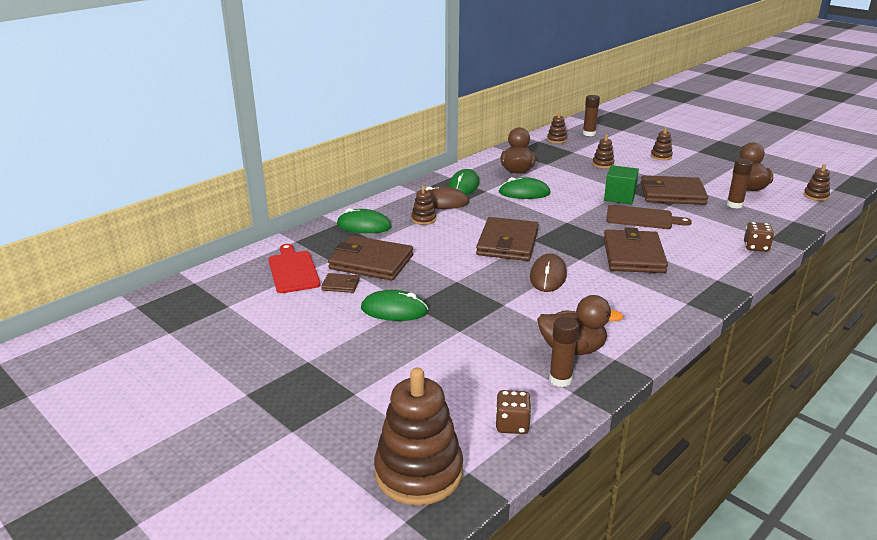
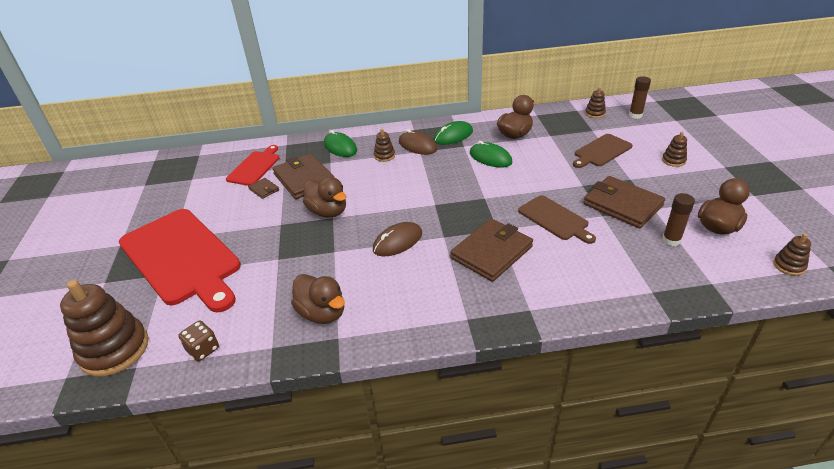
camera: 40 degrees right, 10 degrees up
green mouse [361,290,428,321] -> none
brown wallet [476,217,539,261] -> none
brown glue stick [549,317,579,387] -> none
brown stacking toy [592,134,615,168] -> brown cutting board [573,134,633,168]
green cube [604,165,639,204] -> none
brown dice [744,222,774,252] -> none
none -> red cutting board [119,209,241,313]
none -> brown duck [303,177,346,218]

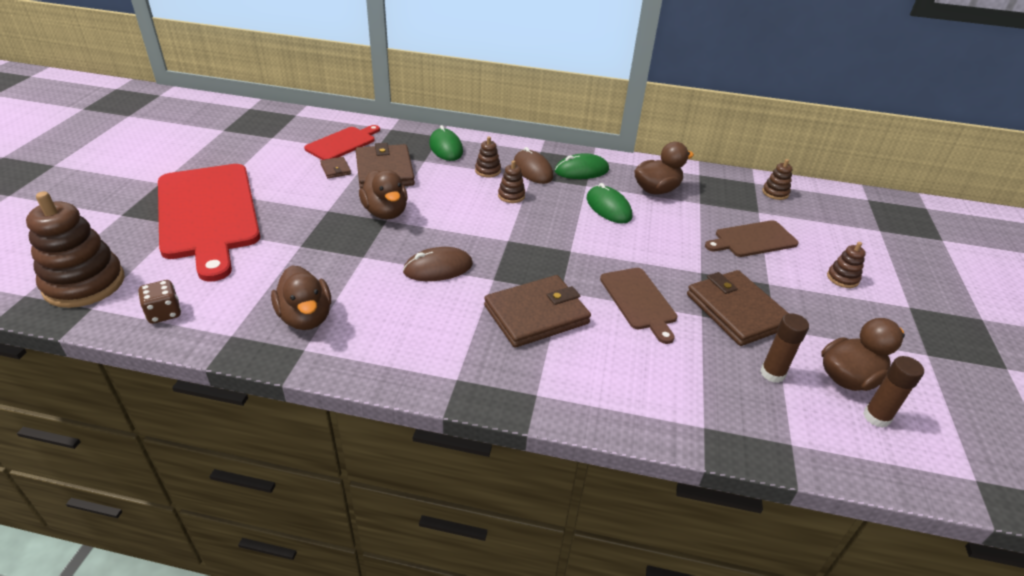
camera: 15 degrees right, 0 degrees up
brown glue stick [629,76,651,119] -> brown glue stick moved to [863,356,924,428]
brown stacking toy [773,233,811,276] -> brown stacking toy moved to [498,160,525,203]

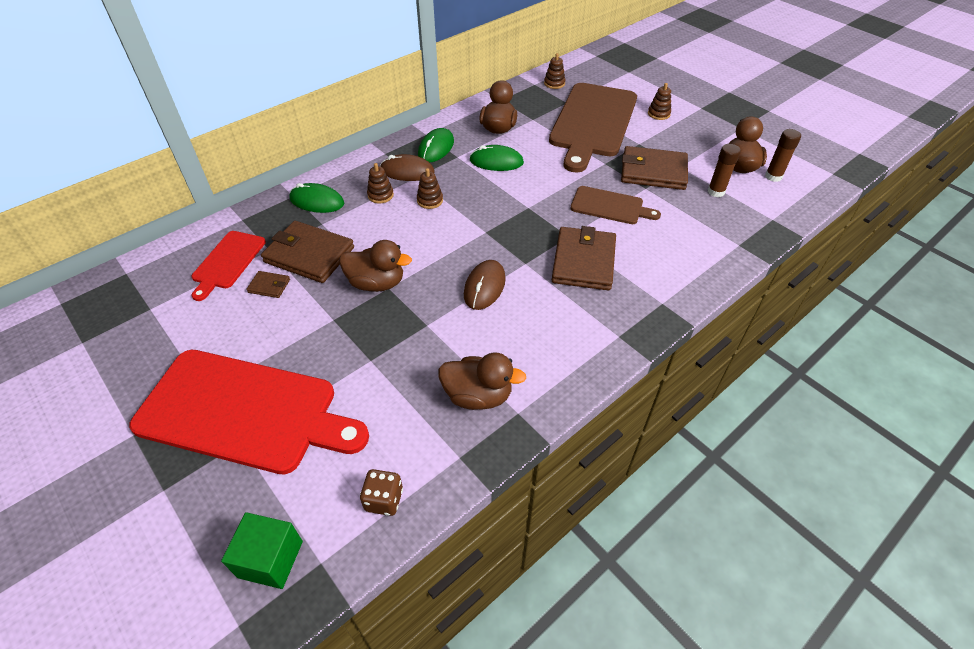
camera: 50 degrees left, 10 degrees up
brown stacking toy [26,191,125,308] -> green cube [221,512,303,589]
red cutting board [304,125,380,160] -> red cutting board turned 150 degrees counterclockwise [192,231,266,301]
brown cutting board [705,220,799,257] -> brown cutting board [549,83,637,173], size x1.98

